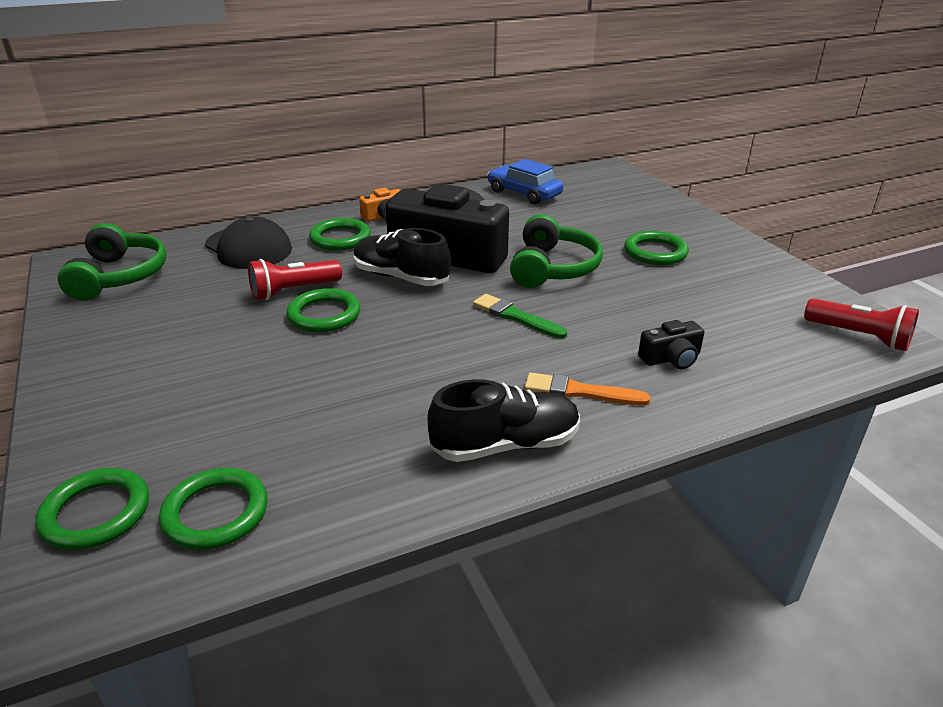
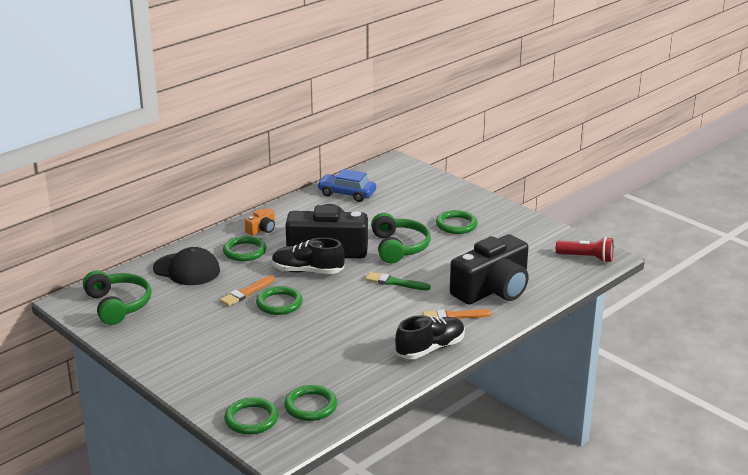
camera: 20 degrees left, 5 degrees down
red flashlight [248,259,342,300] -> orange brush [220,275,275,306]
black camera [638,320,705,369] -> black camera [450,234,529,304], size x2.37

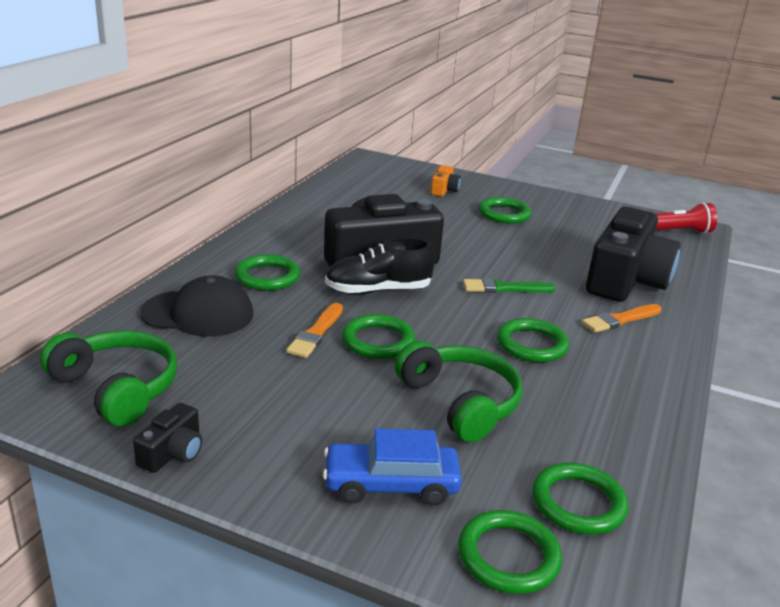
camera: 25 degrees left, 0 degrees up
orange camera [245,208,275,236] -> orange camera moved to [431,165,461,197]
blue car [317,169,376,202] -> blue car moved to [323,428,462,506]
green headphones [371,213,431,263] -> green headphones moved to [395,341,522,442]
black shoe [395,315,465,359] -> none
none -> black camera [133,403,202,473]
none -> green ring [497,318,569,362]

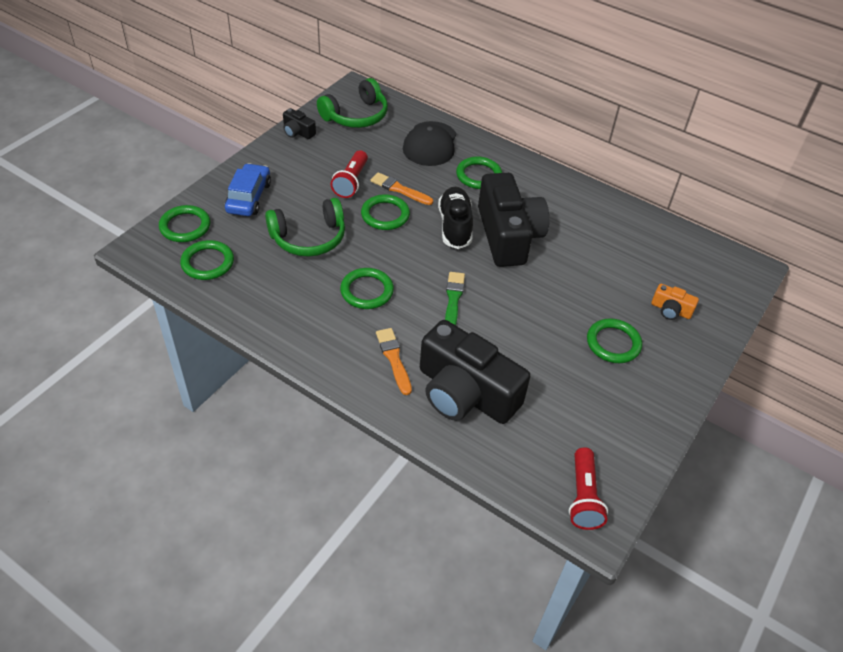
camera: 100 degrees right, 20 degrees up
none -> red flashlight [331,150,368,198]

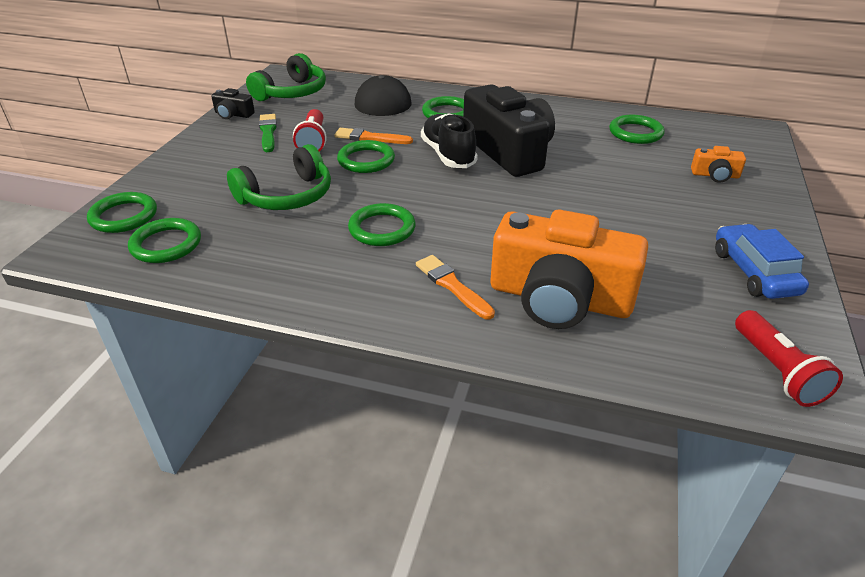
camera: 15 degrees left, 10 degrees down
blue car [225,163,271,216] -> blue car moved to [715,224,809,299]
black camera [420,320,530,424] -> orange camera [491,210,648,329]
green brush [445,272,465,325] -> green brush moved to [259,114,277,152]
green ring [587,318,642,363] -> green ring moved to [609,115,665,144]

